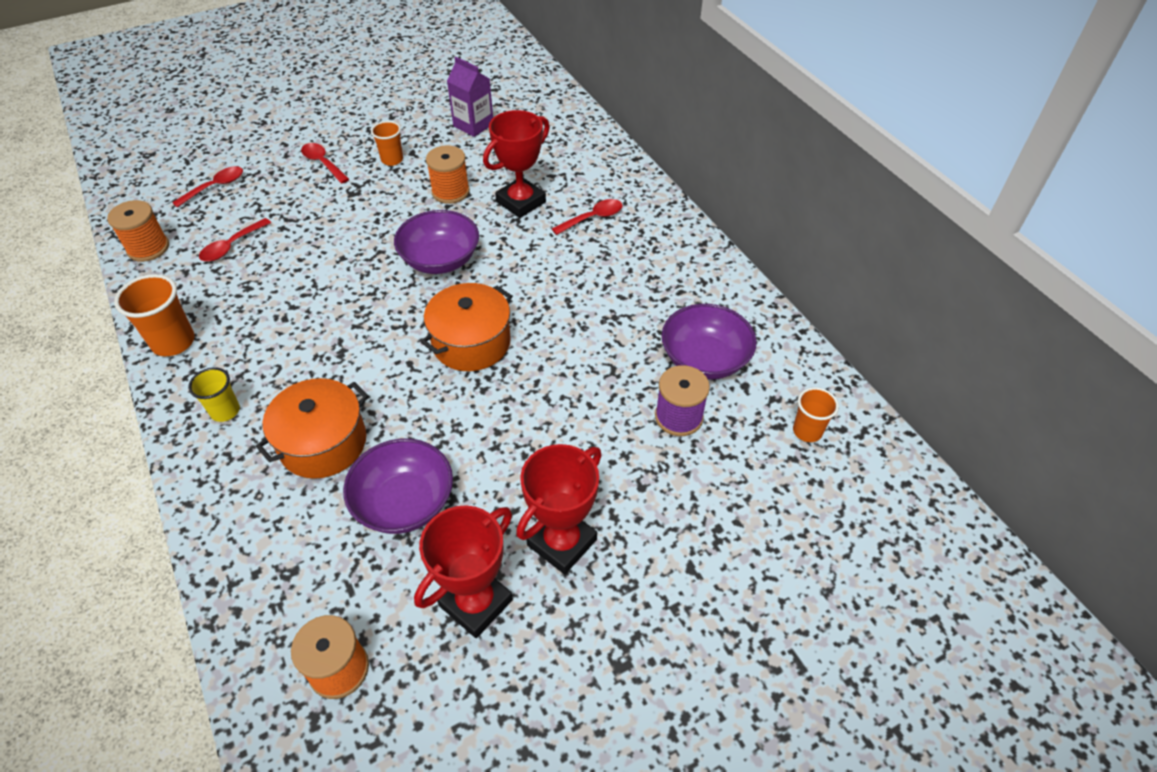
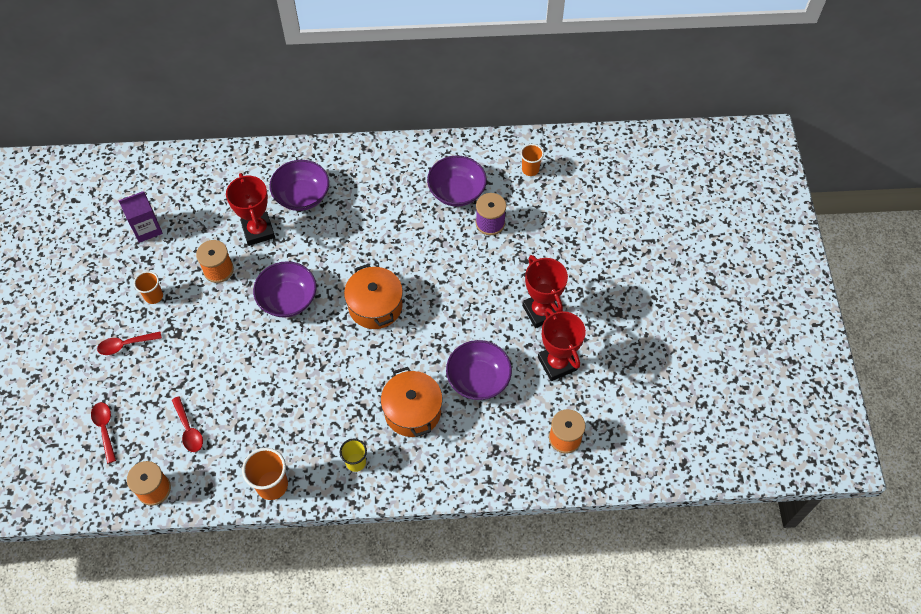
camera: 65 degrees left, 10 degrees up
red spoon [552,199,623,235] -> purple bowl [270,160,329,211]

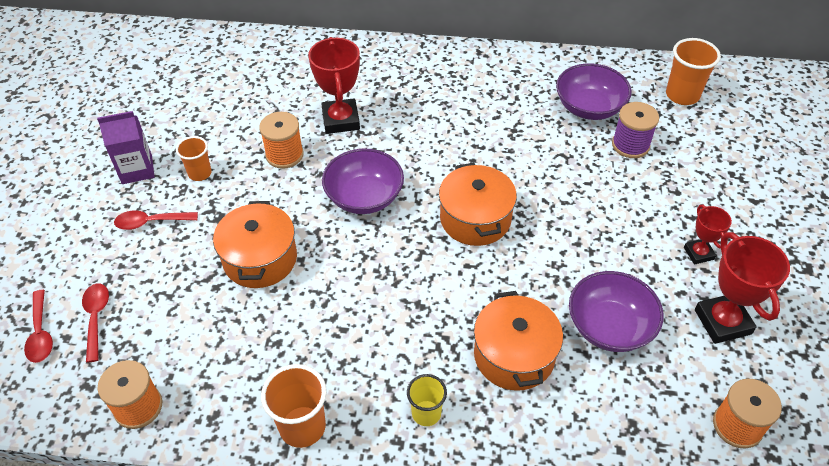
camera: 10 degrees right, 10 degrees down
purple carton [118,191,163,243] -> purple carton moved to [97,111,155,184]
red spoon [172,396,203,452] -> red spoon moved to [24,290,53,363]
purple bowl [270,160,329,211] -> none
orange cup [521,144,544,176] -> orange cup [666,38,721,105], size x1.56
red trophy [522,255,568,328] -> red trophy [684,205,732,265], size x0.57
none -> orange pot [213,201,297,288]

